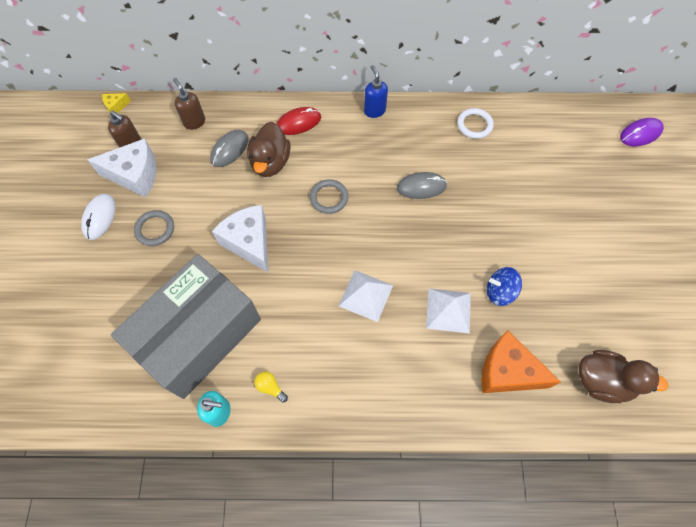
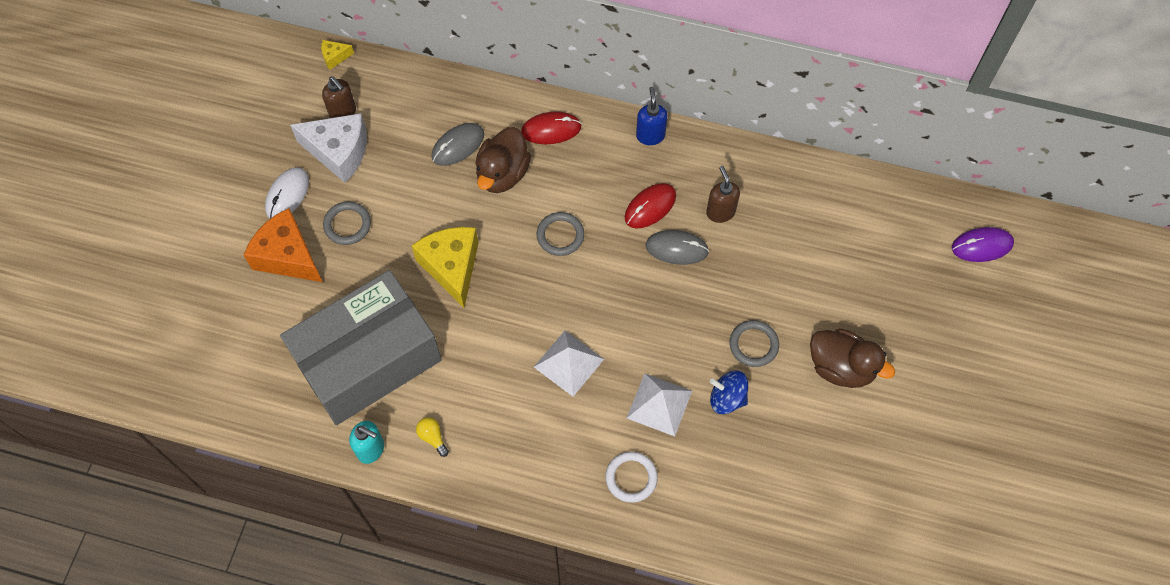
camera: 15 degrees right, 0 degrees up
brown soap dispenser [173,78,205,130] -> brown soap dispenser moved to [706,166,740,223]
white cheese [212,205,268,272] -> yellow cheese [411,227,478,308]
white ring [457,108,494,139] -> white ring moved to [606,452,658,503]
orange cheese [482,330,561,393] -> orange cheese moved to [244,208,322,282]
brown duck [579,350,669,403] -> brown duck moved to [810,329,895,388]
none -> red mouse [625,183,676,229]
none -> grey ring [729,320,779,367]

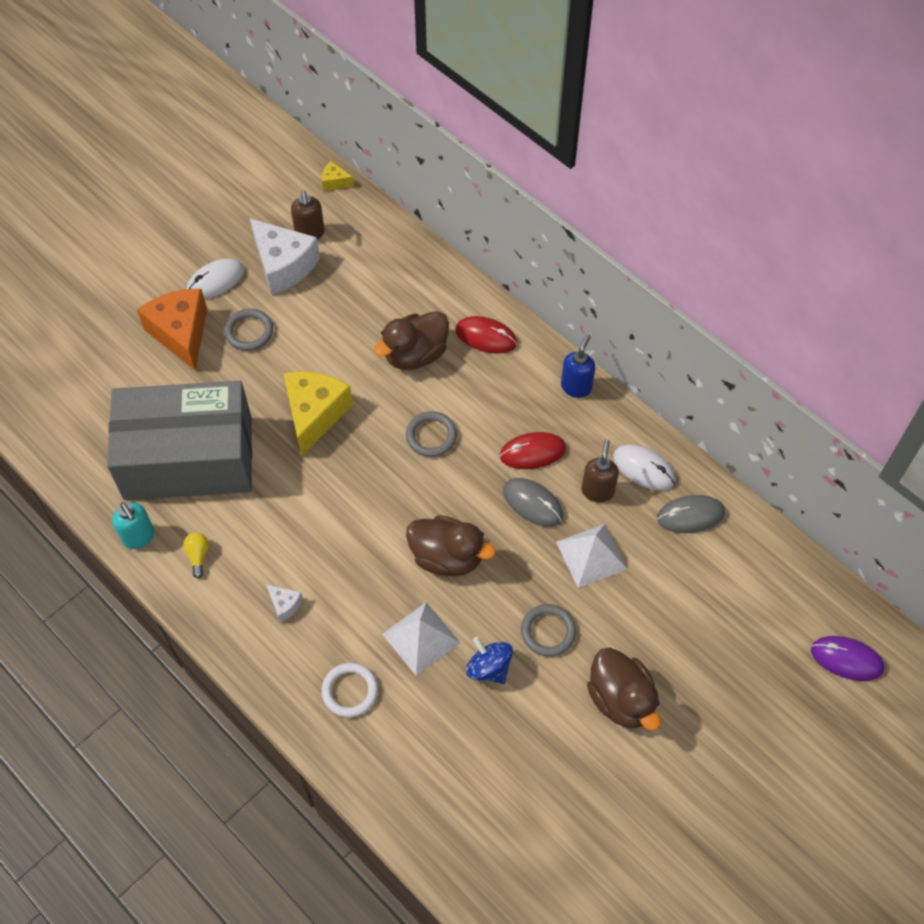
camera: 30 degrees right, 5 degrees down
grey mouse [432,123,484,166] -> grey mouse moved to [657,495,725,533]
white pyramid [534,331,604,397] -> white pyramid moved to [556,524,627,588]
none -> white cheese [266,584,303,622]
none -> brown duck [406,515,496,576]
none -> white mouse [613,444,675,490]

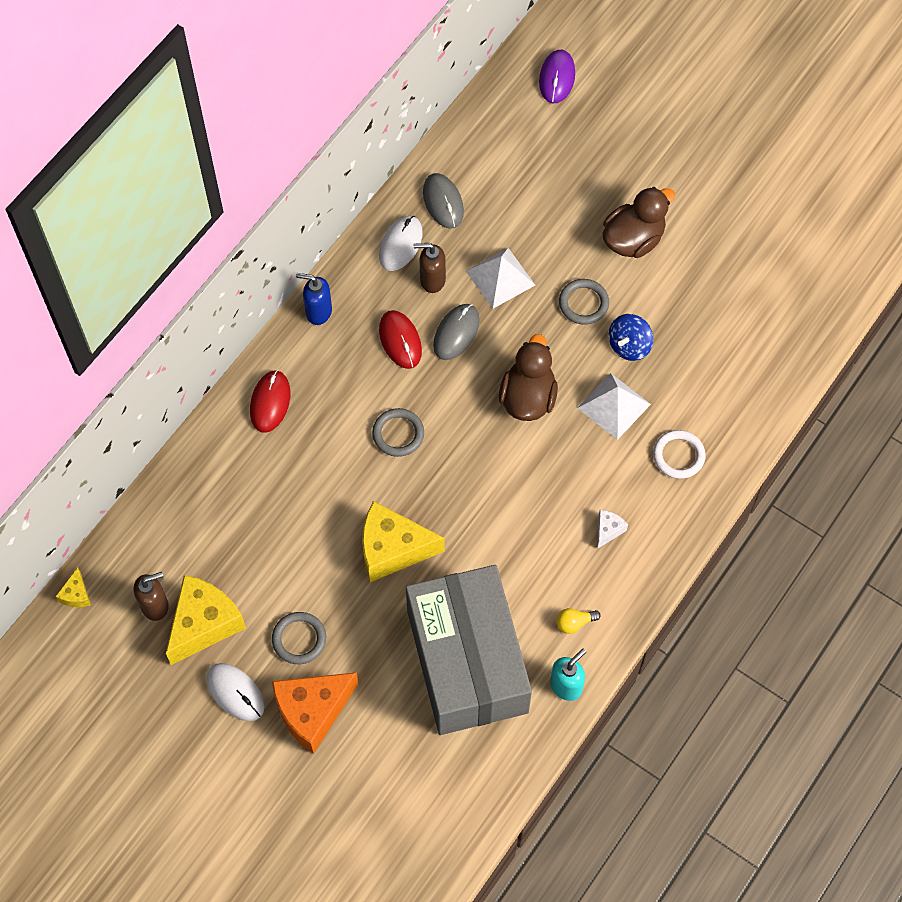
camera: 100 degrees left, 5 degrees up
white cheese [250,219,320,295] -> yellow cheese [166,575,246,665]
brown duck [374,311,449,370] -> none

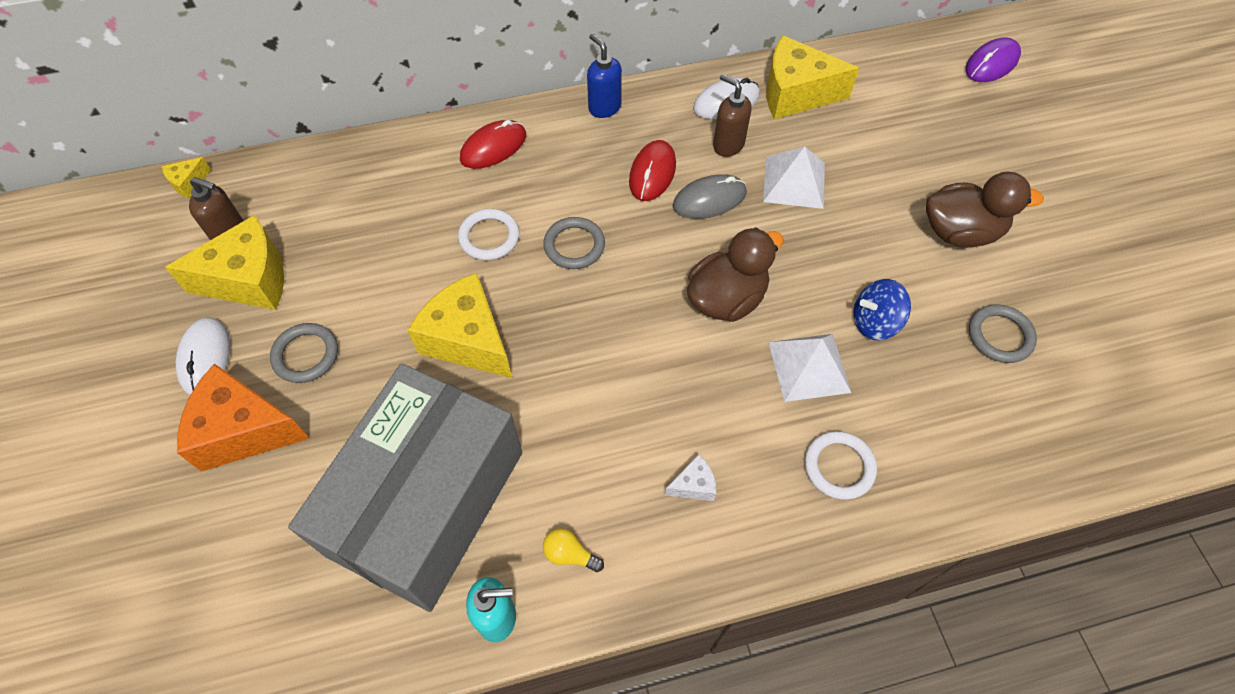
camera: 40 degrees right, 5 degrees down
grey mouse [423,173,464,229] -> yellow cheese [766,35,859,119]
grey ring [559,279,609,324] -> grey ring moved to [969,304,1037,363]
none -> white ring [458,209,519,260]

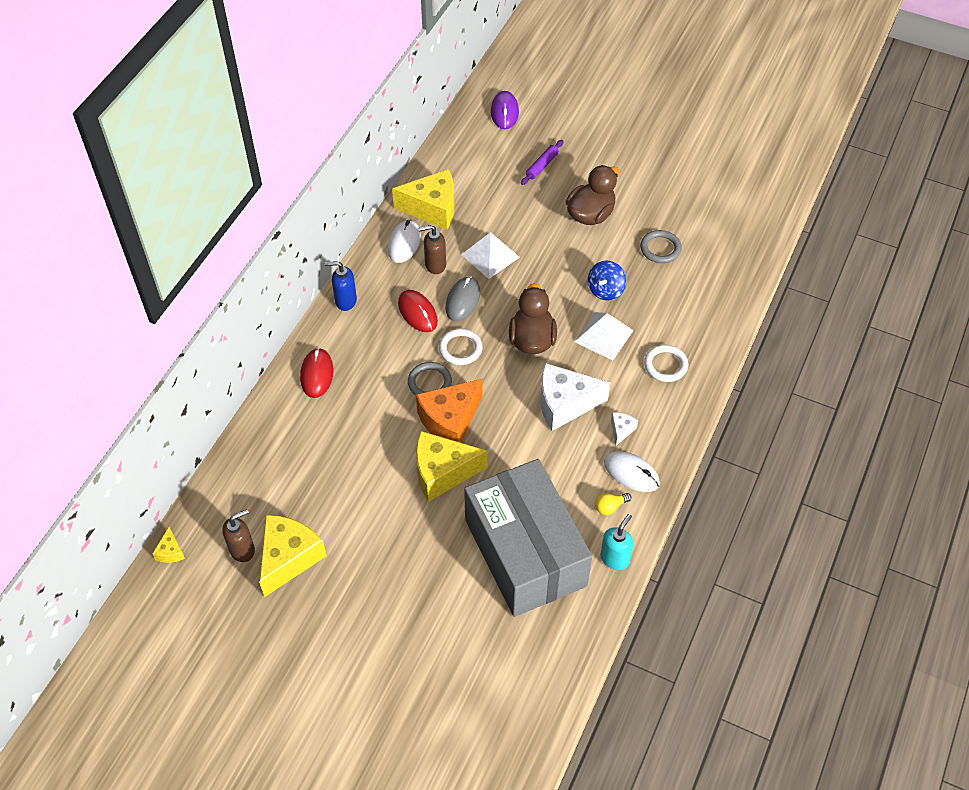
camera: 50 degrees left, 5 degrees down
white mouse [176,317,230,395] -> white mouse moved to [604,451,660,492]
orange cheese [177,363,310,472] -> orange cheese moved to [416,379,483,443]
grey ring [270,323,338,383] -> none
white ring [458,209,519,260] -> white ring moved to [439,328,482,365]
yellow cheese [766,35,859,119] -> yellow cheese turned 135 degrees counterclockwise [392,169,455,230]
none -> purple rolling pin [521,140,564,185]
none -> white cheese [540,363,610,431]

